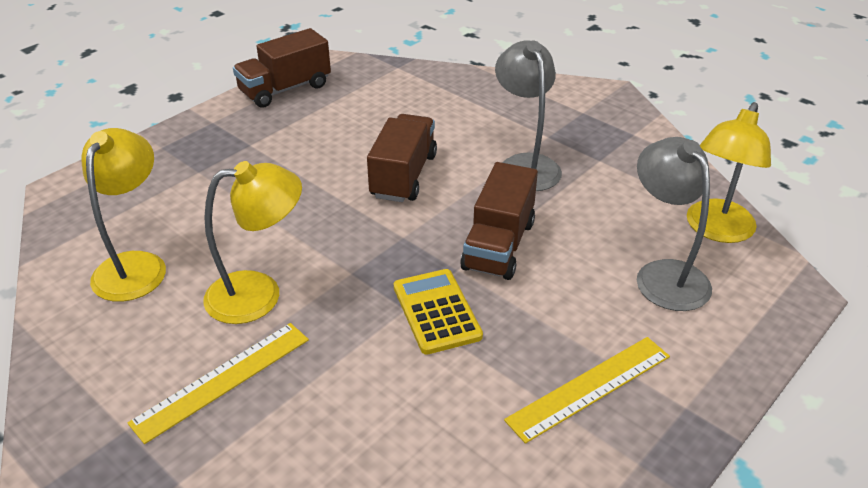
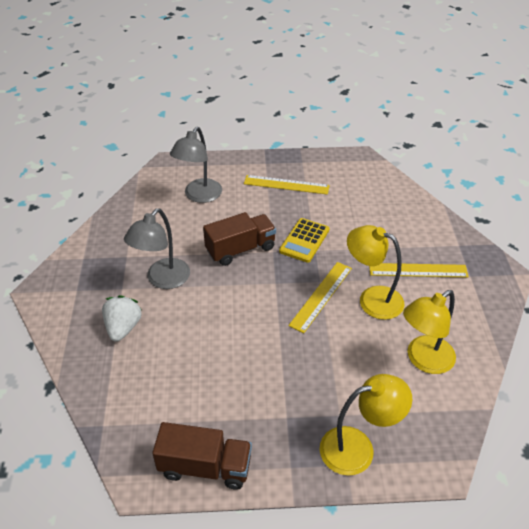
camera: 135 degrees left, 5 degrees up
brown truck [367,114,437,202] -> none
yellow lamp [687,102,771,243] -> yellow lamp moved to [320,374,412,476]
none -> white strawberry [102,295,142,342]
none -> yellow ruler [288,262,352,333]

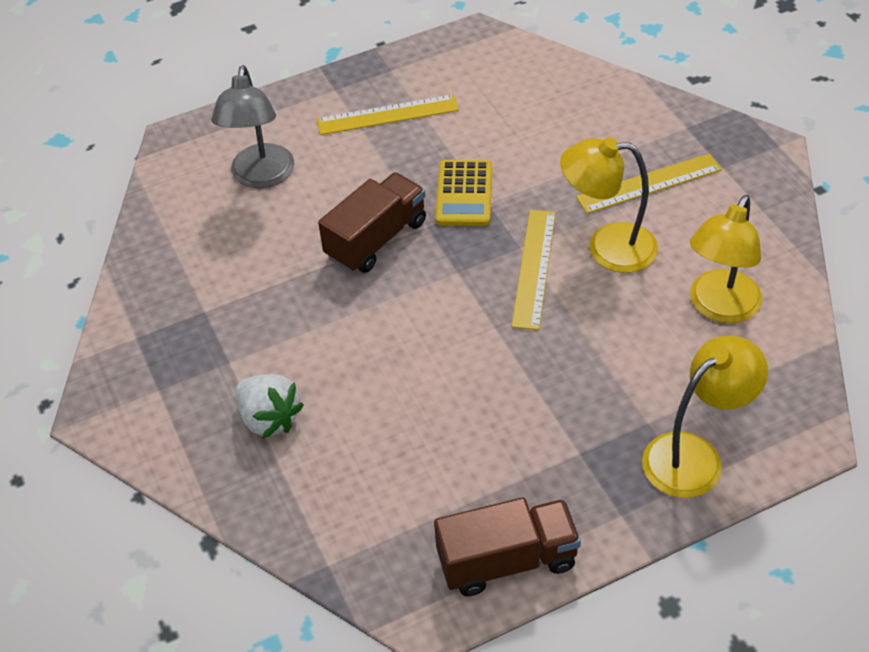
camera: 20 degrees left, 5 degrees up
white strawberry [102,295,142,342] -> white strawberry turned 150 degrees clockwise [235,374,304,439]
grey lamp [124,208,190,289] -> none

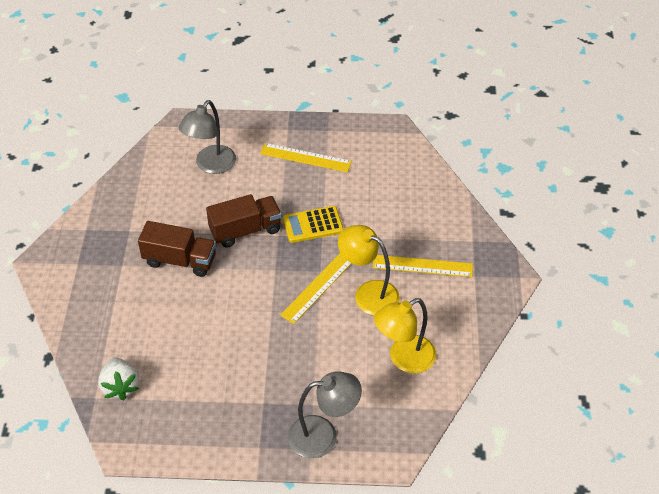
camera: 25 degrees right, 0 degrees up
white strawberry [235,374,304,439] -> white strawberry moved to [98,357,139,400]
brown truck [434,497,581,596] -> brown truck moved to [138,221,216,277]
yellow calculator [435,160,492,226] -> yellow calculator turned 45 degrees clockwise [283,206,344,243]
yellow lamp [642,336,768,498] -> grey lamp [288,371,362,458]

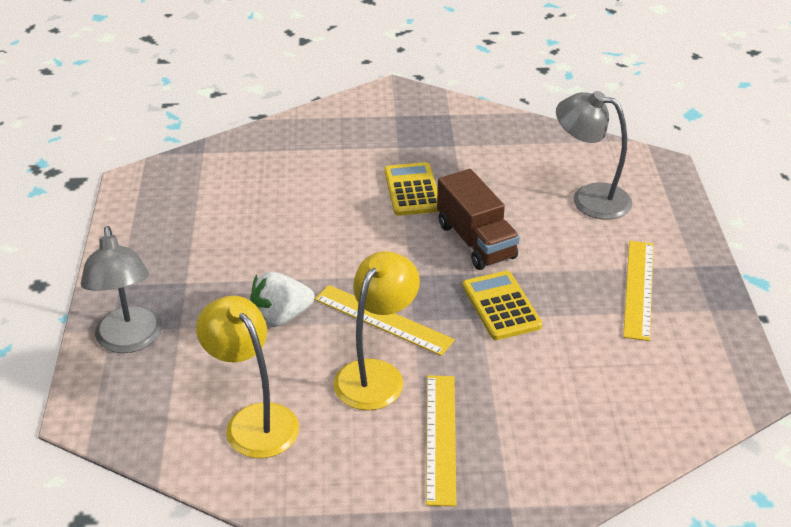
camera: 85 degrees right, 10 degrees down
white strawberry [98,357,139,400] -> white strawberry moved to [250,272,315,327]
brown truck [138,221,216,277] -> yellow calculator [384,162,439,216]

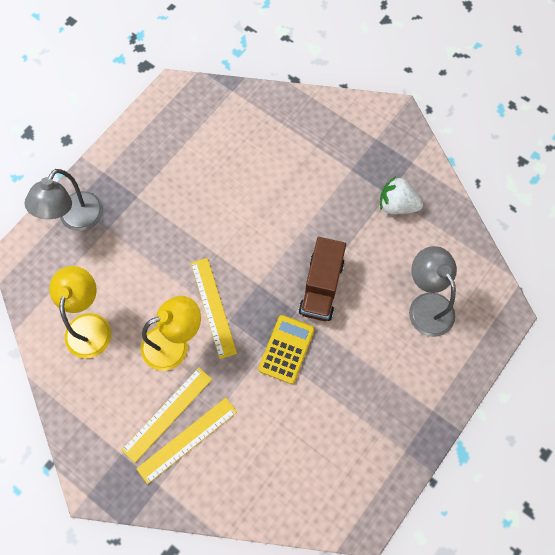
camera: 40 degrees right, 30 degrees up
white strawberry [250,272,315,327] -> white strawberry moved to [380,176,423,214]
yellow calculator [384,162,439,216] -> none
yellow ruler [623,241,653,341] -> yellow ruler moved to [136,398,237,484]

